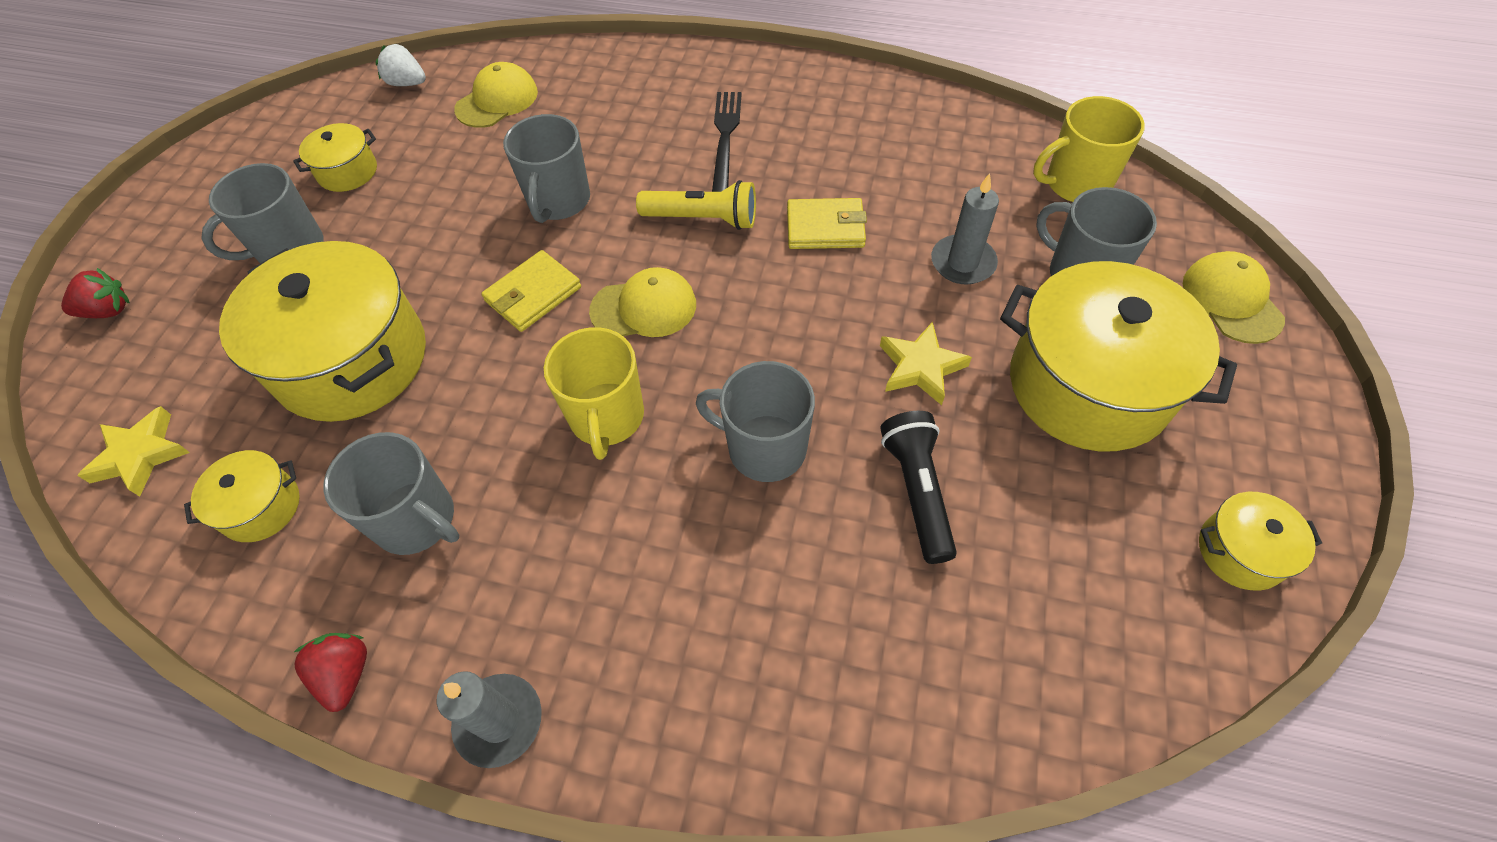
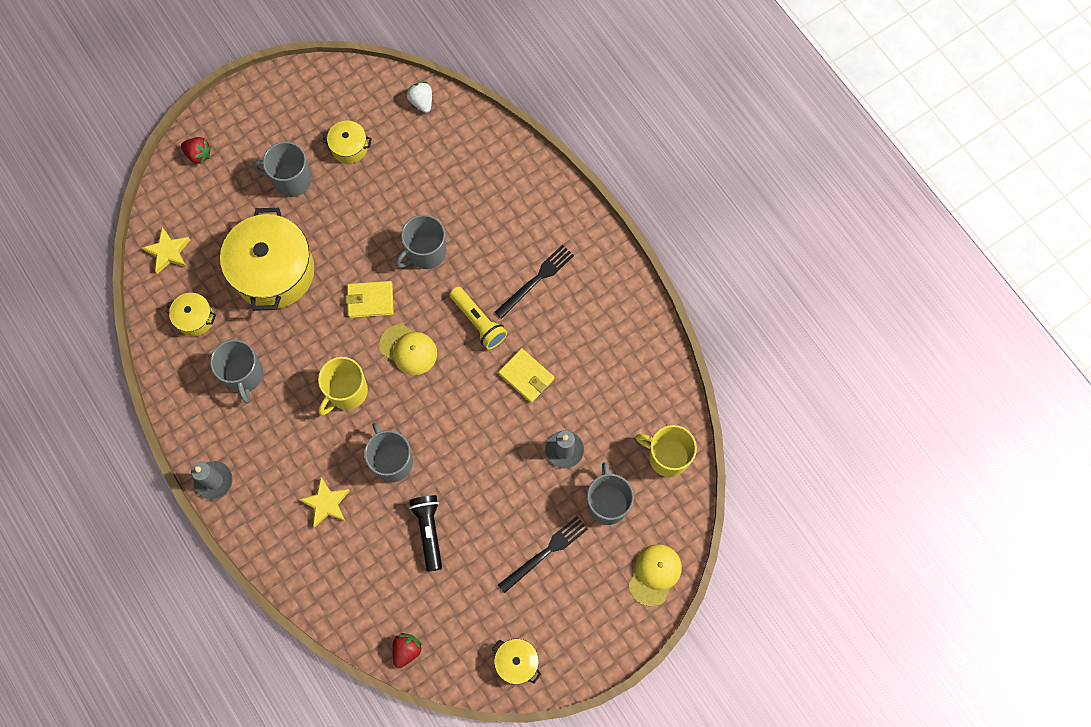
camera: 40 degrees right, 15 degrees up
red strawberry [294,633,367,712] -> red strawberry moved to [392,633,422,668]
yellow cap [454,62,538,128] -> none
yellow star [880,321,972,405] -> yellow star moved to [299,477,350,528]
black flashlight [880,411,957,564] -> black flashlight turned 45 degrees counterclockwise [409,495,442,572]
yellow pot [1000,261,1237,451] -> black fork [498,516,588,593]

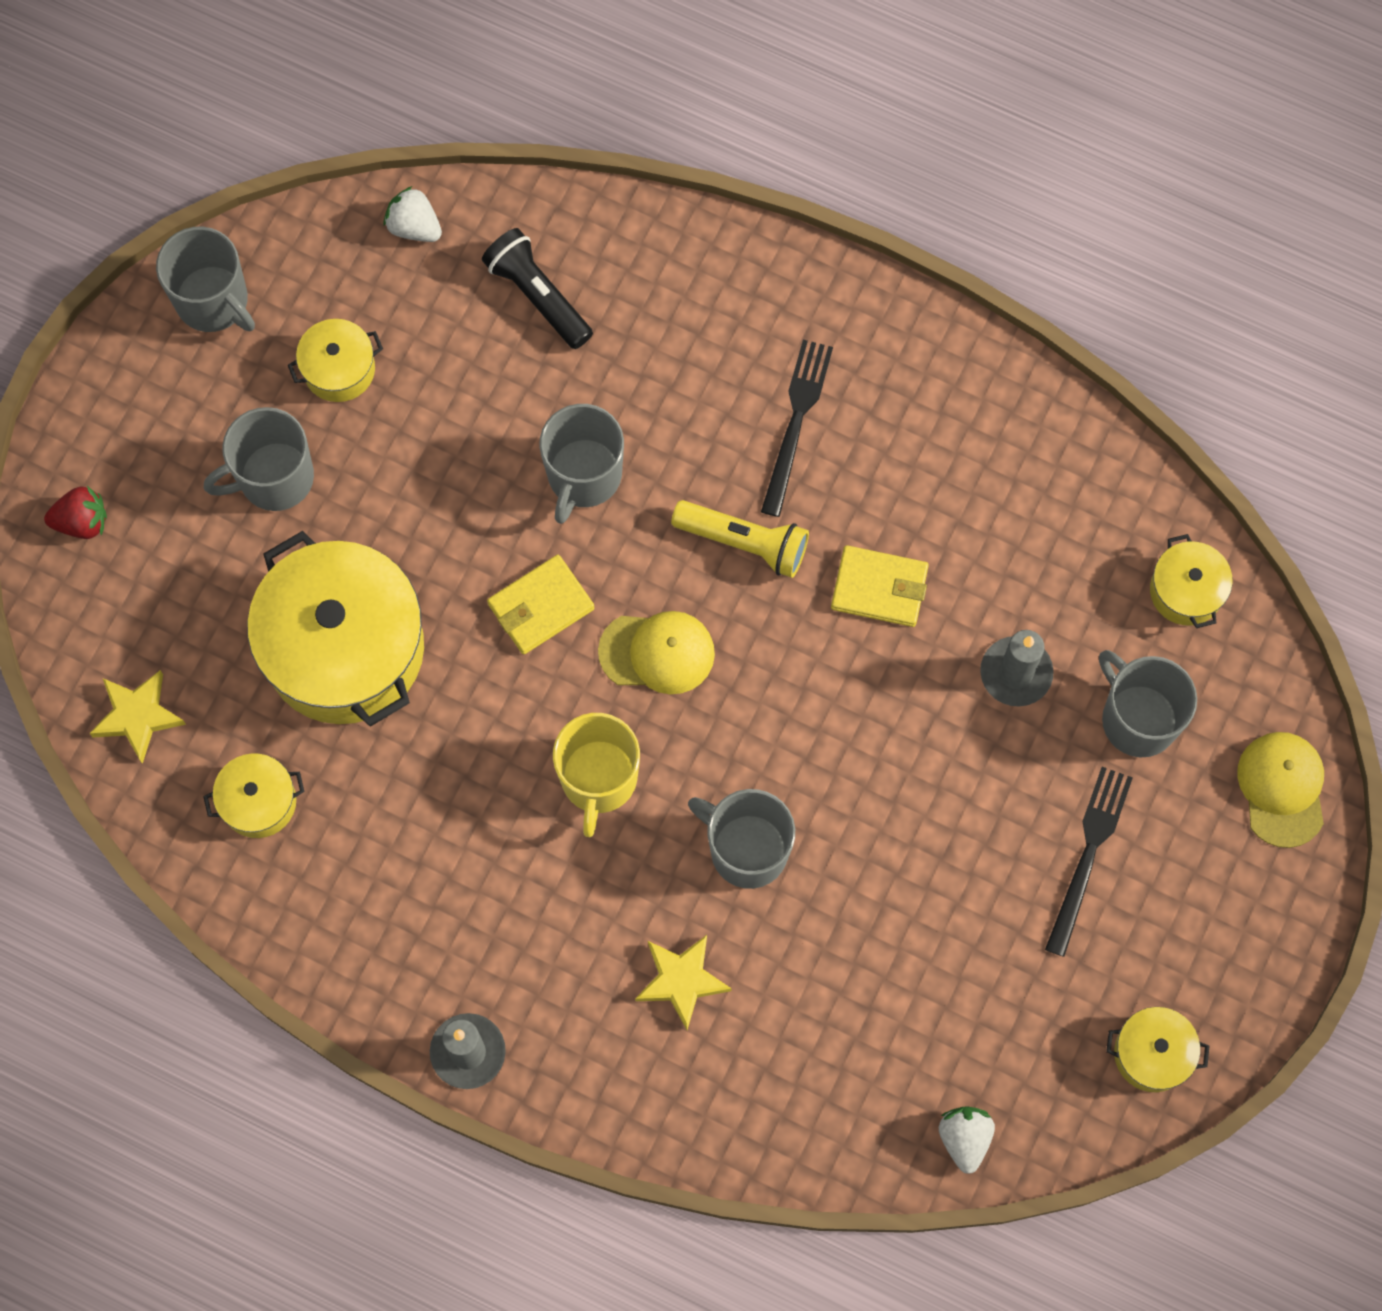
camera: 30 degrees left, 0 degrees up
grey mug [210,339,263,403] -> grey mug moved to [156,227,255,332]
red strawberry [392,633,422,668] -> white strawberry [939,1106,995,1174]
black flashlight [409,495,442,572] -> black flashlight moved to [482,228,593,349]
yellow mug [636,425,697,477] -> yellow pot [1150,534,1233,628]

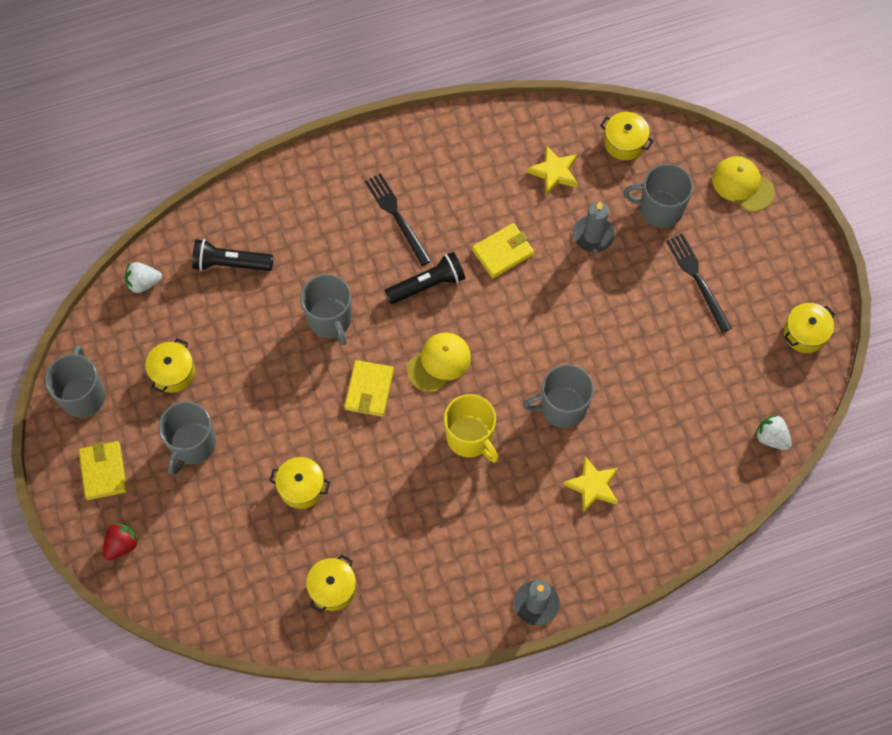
camera: 45 degrees left, 5 degrees down
yellow star [89,670,186,764] -> yellow star moved to [527,145,578,196]
grey mug [156,227,255,332] -> grey mug turned 90 degrees counterclockwise [45,345,105,418]
yellow pot [247,531,424,727] -> yellow pot [269,457,330,509], size x0.46
yellow flashlight [671,500,809,578] -> black flashlight [385,252,465,304]
none -> yellow wallet [79,441,127,500]

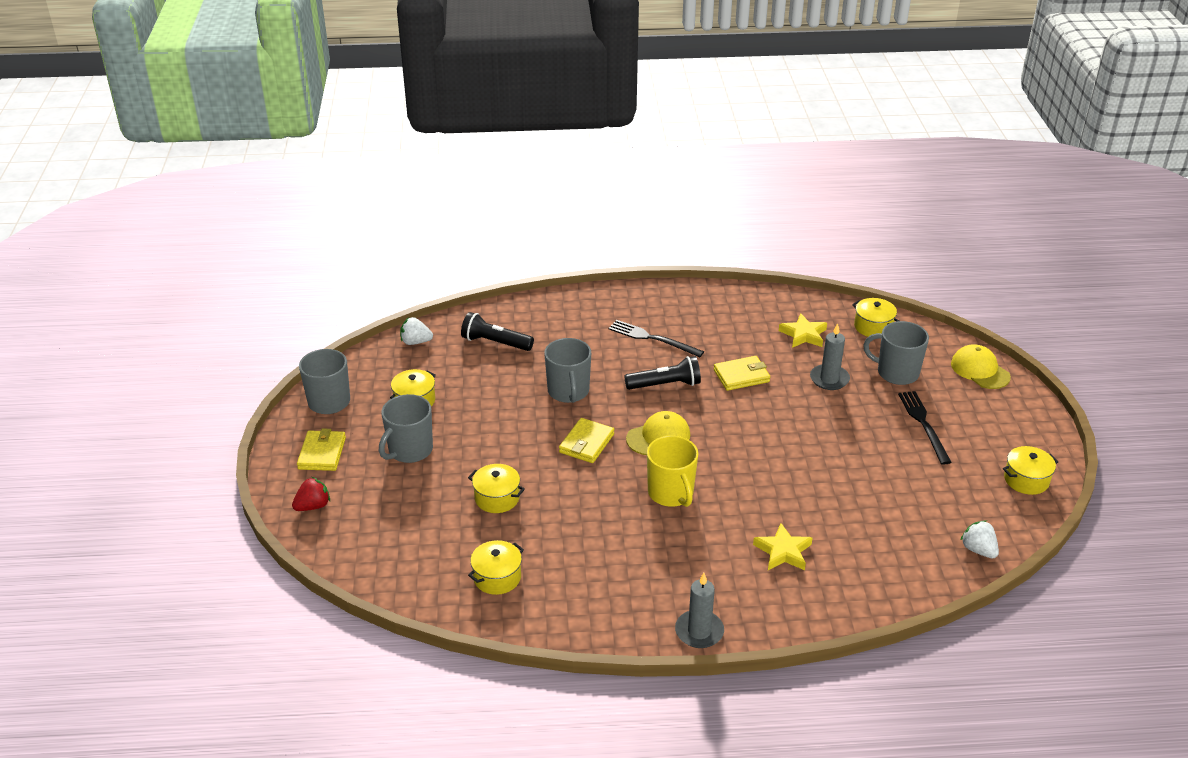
camera: 15 degrees right, 30 degrees down
black fork [365,173,431,266] -> black fork turned 45 degrees counterclockwise [608,320,704,357]
grey mug [523,364,594,428] -> none

